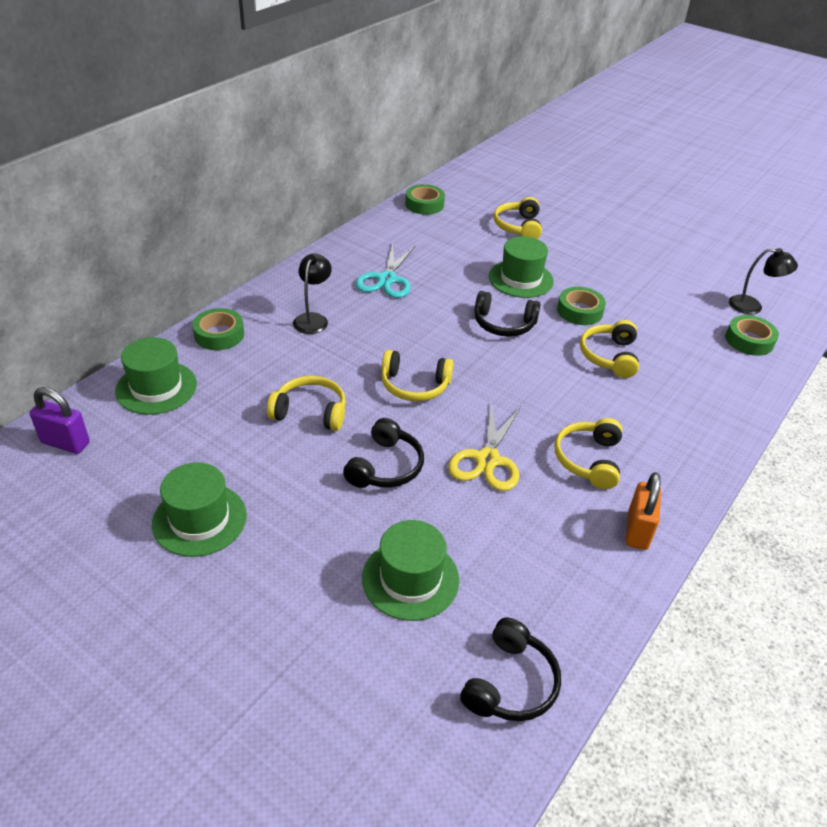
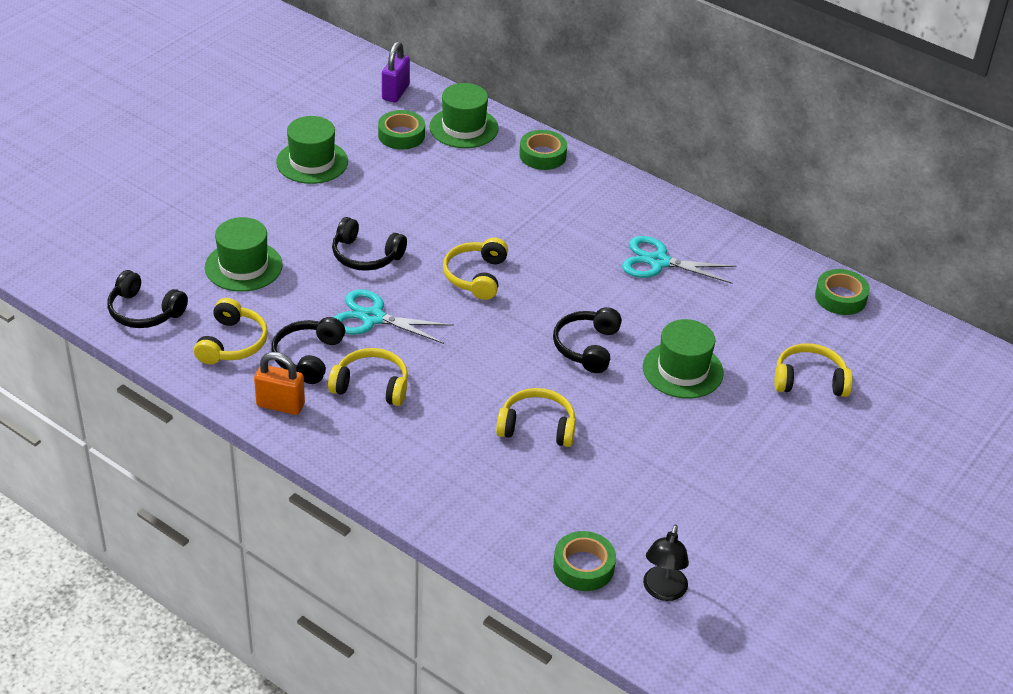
camera: 90 degrees right, 0 degrees up
yellow headphones [267,376,346,431] -> yellow headphones moved to [194,298,268,365]
black lamp [293,253,332,334] -> none
yellow scissors [448,402,521,491] -> turquoise scissors [334,289,454,344]
green tape [557,287,606,325] -> green tape moved to [378,110,425,150]
none -> black headphones [271,317,345,384]

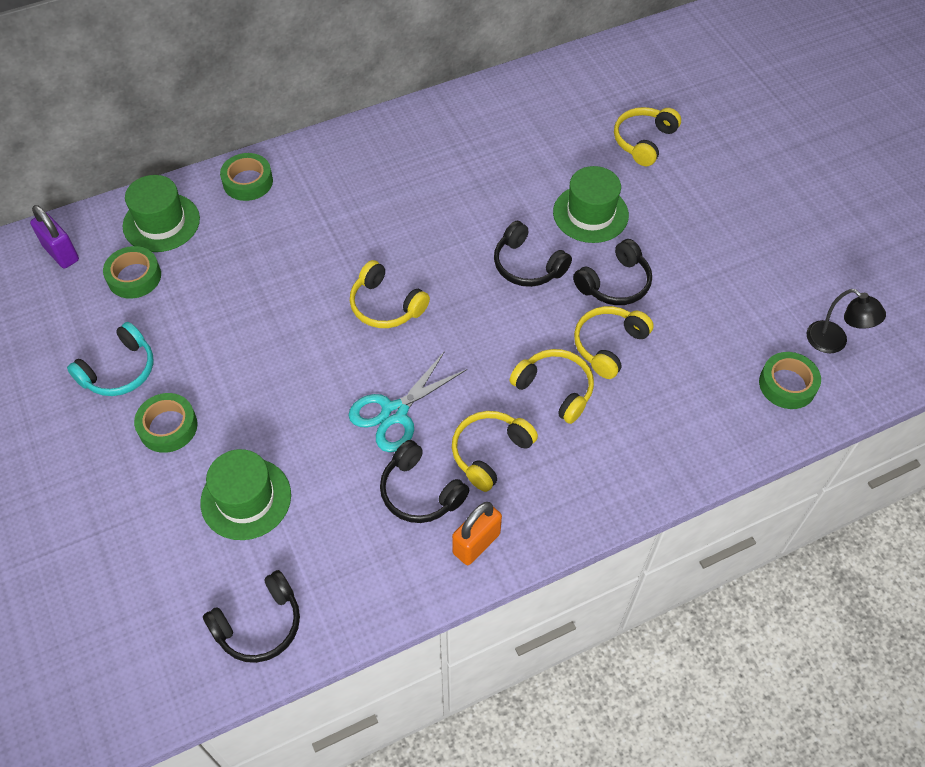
camera: 60 degrees left, 15 degrees up
yellow headphones [194,298,268,365] -> yellow headphones moved to [510,349,594,424]
green hat [276,116,348,184] -> turquoise headphones [67,322,153,396]
black headphones [332,217,407,271] -> black headphones moved to [573,239,652,305]
turquoise scissors [622,236,736,284] -> none
green tape [815,269,870,315] -> green tape moved to [134,393,198,453]

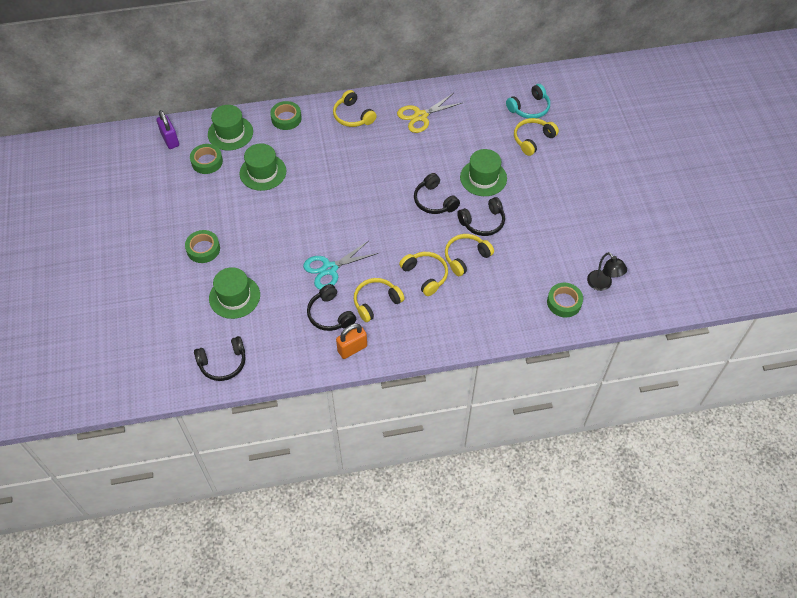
camera: 15 degrees right, 0 degrees up
turquoise headphones [67,322,153,396] -> turquoise headphones moved to [506,84,550,119]
yellow headphones [350,260,430,328] -> yellow headphones moved to [333,90,376,127]
none -> green hat [240,143,286,191]
none -> yellow scissors [397,93,462,133]

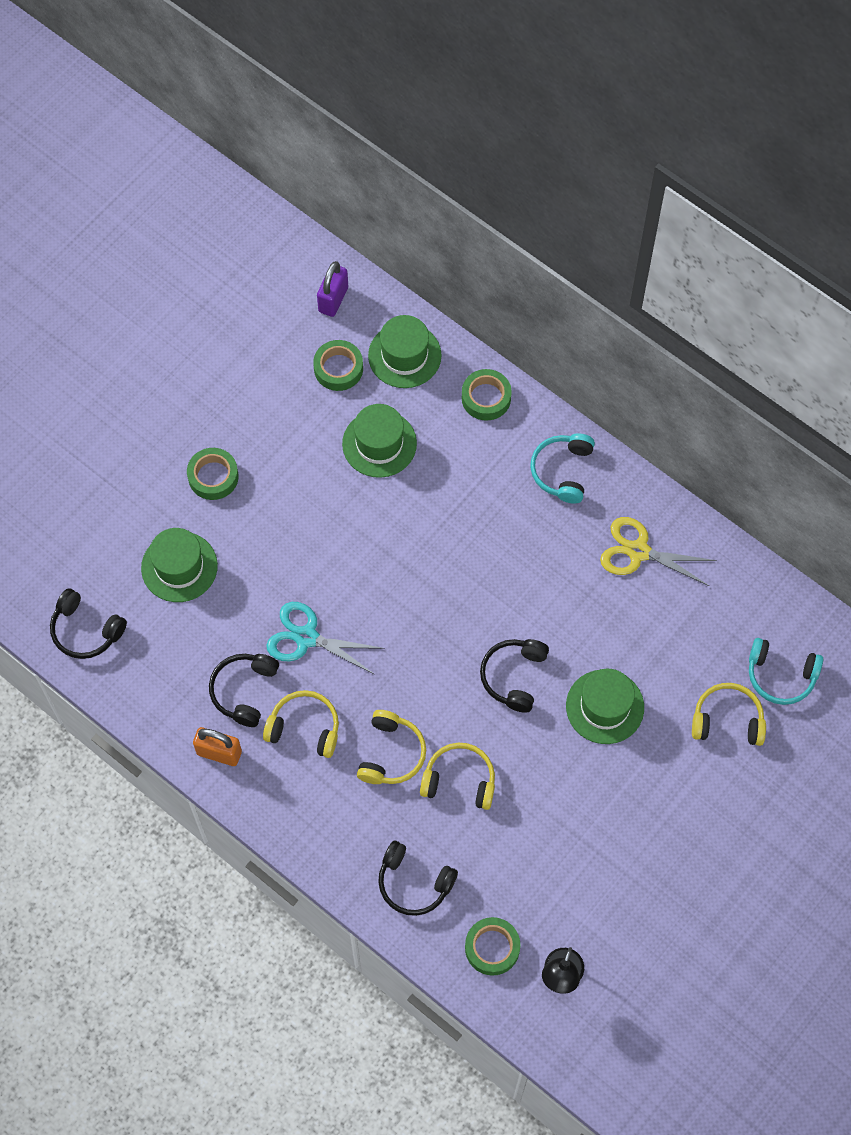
camera: 50 degrees right, 10 degrees up
yellow headphones [333,90,376,127] -> turquoise headphones [530,433,595,503]
black headphones [457,197,505,236] -> black headphones moved to [378,841,458,916]

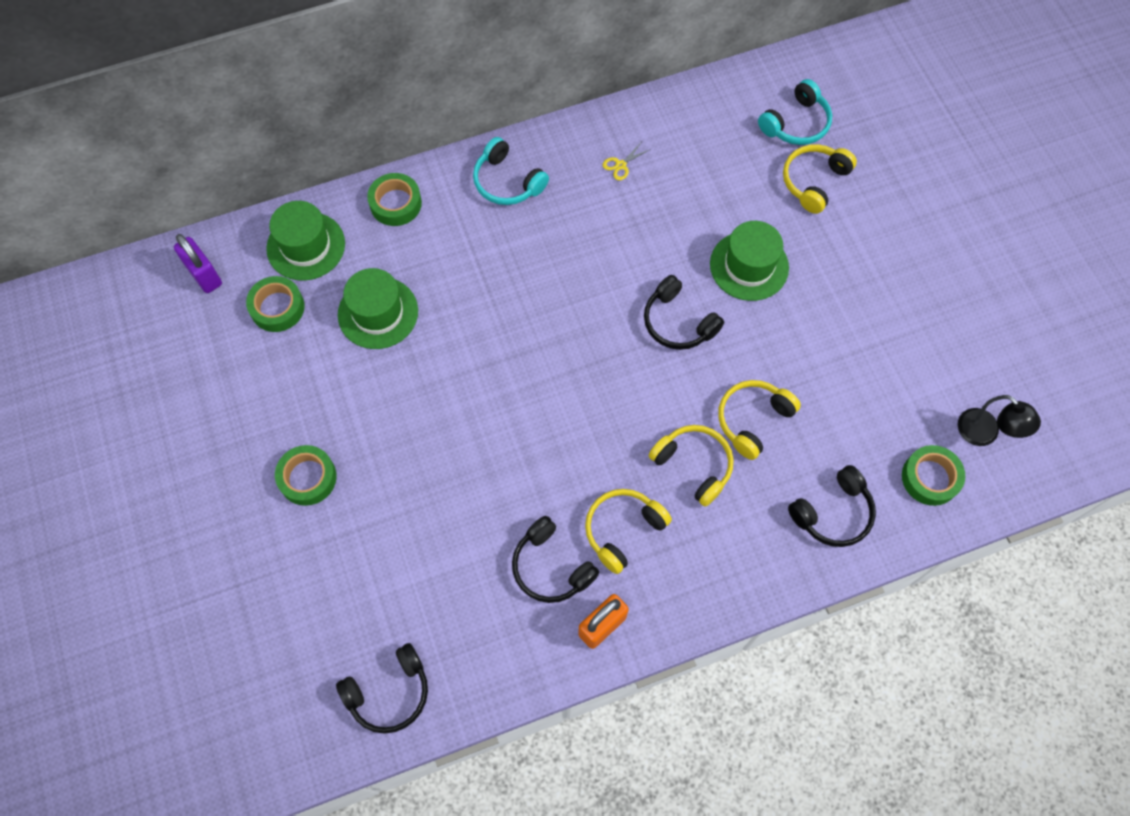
camera: 60 degrees left, 0 degrees up
green hat [141,528,218,602] -> none
turquoise scissors [266,602,385,674] -> none
yellow scissors [600,517,717,586] -> yellow scissors [602,143,651,180], size x0.46

